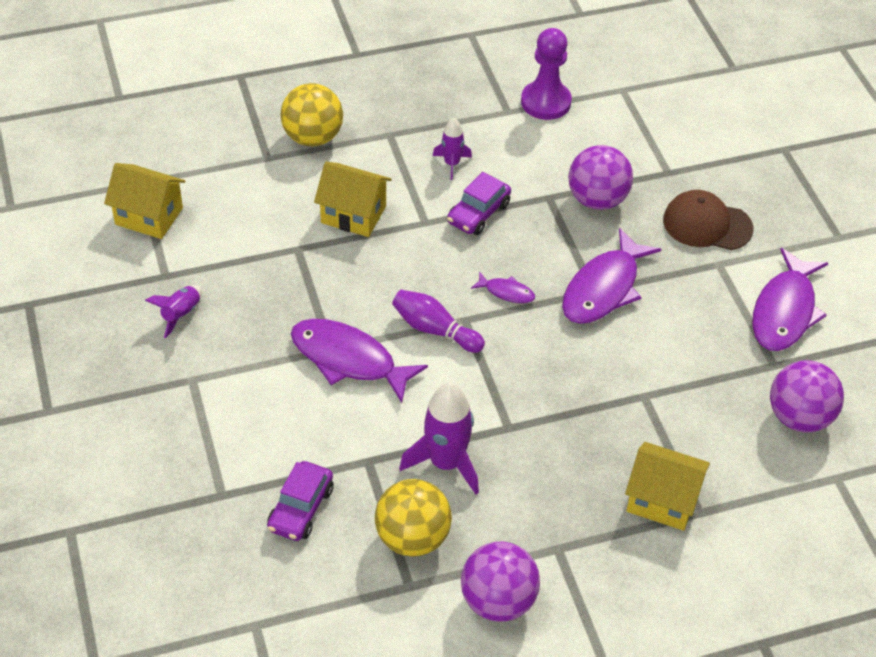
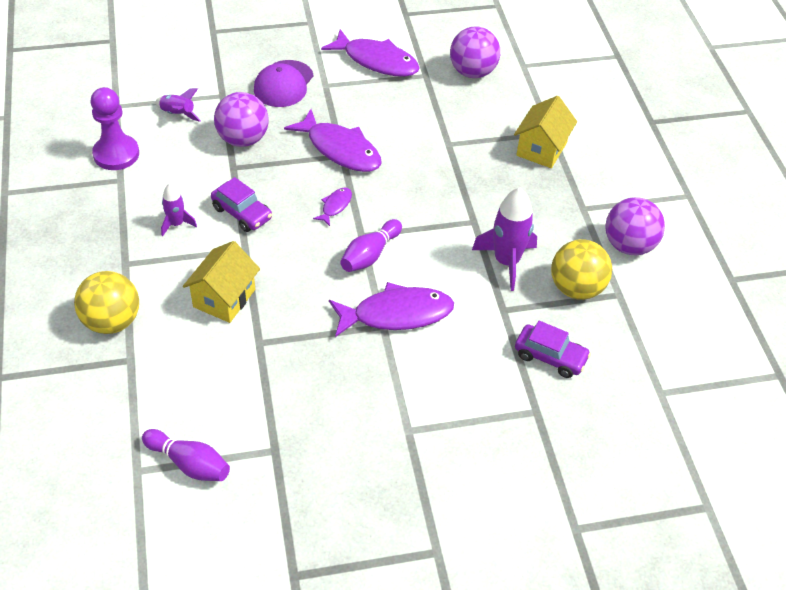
camera: 85 degrees left, 0 degrees up
yellow house [104,163,185,239] -> purple bowling pin [142,429,230,481]
purple rocket [145,285,202,338] -> purple rocket moved to [155,88,201,122]
purple fish [291,319,428,403] -> purple fish turned 135 degrees counterclockwise [329,282,454,337]
brown cap [663,190,753,250] -> purple cap [254,60,314,107]

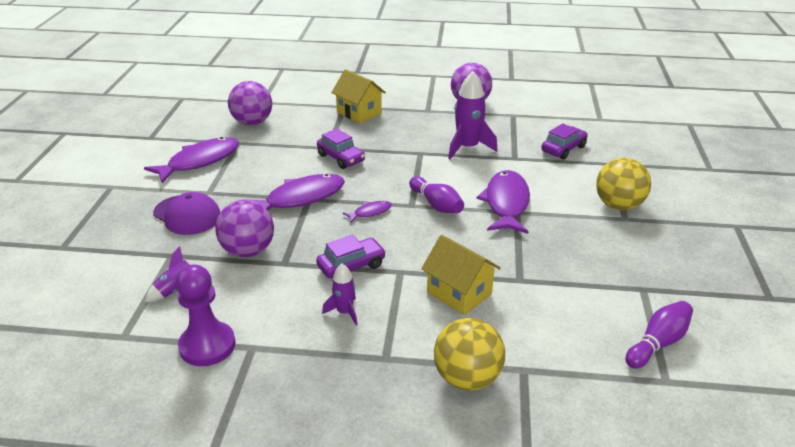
camera: 70 degrees left, 15 degrees down
purple fish [313,187,352,226] -> purple fish turned 105 degrees clockwise [343,201,392,223]
yellow ball [551,239,612,300] -> yellow ball moved to [596,158,651,210]
none -> purple car [317,129,365,169]

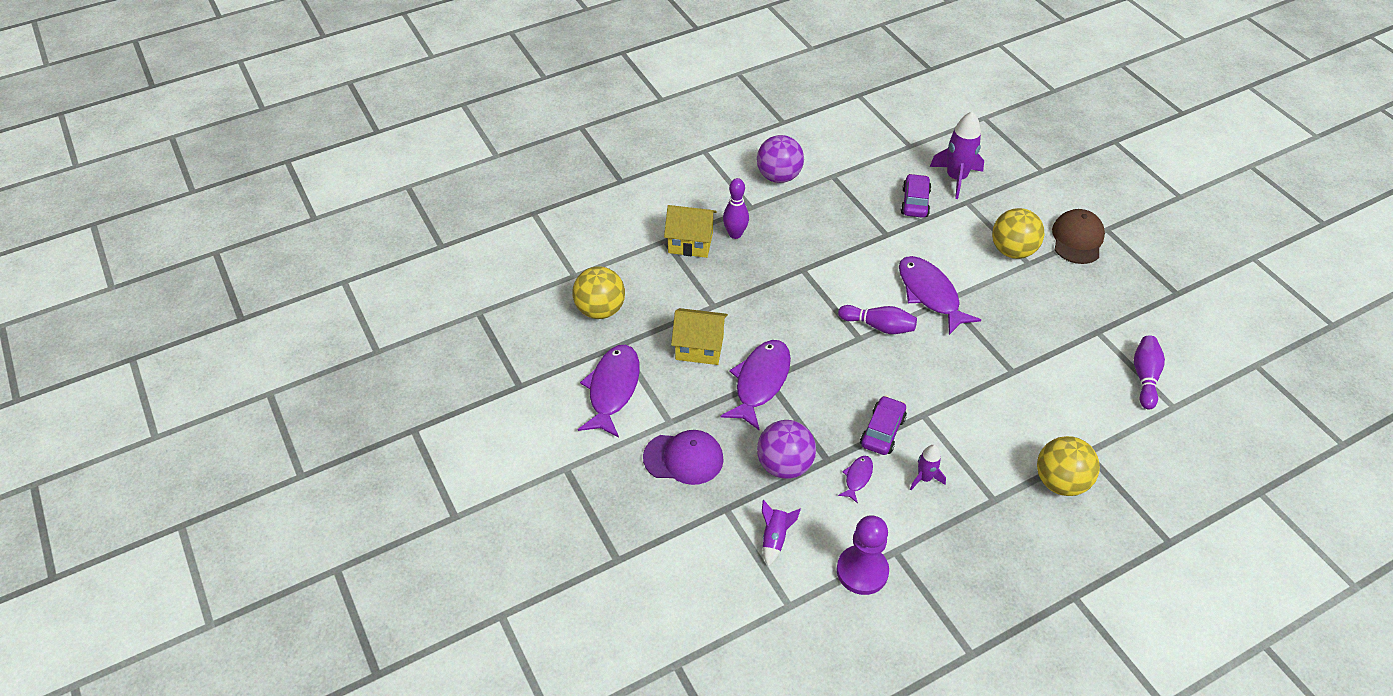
camera: 35 degrees left, 15 degrees up
purple ball [228,81,272,125] -> yellow ball [572,266,625,319]
purple car [317,129,365,169] -> none
purple fish [343,201,392,223] -> purple fish moved to [838,456,873,503]
yellow house [421,235,501,315] -> yellow house moved to [671,308,728,365]
purple rocket [448,71,497,159] -> purple rocket moved to [930,111,984,199]
none -> purple bowling pin [723,178,749,239]
none -> brown cap [1052,209,1105,264]

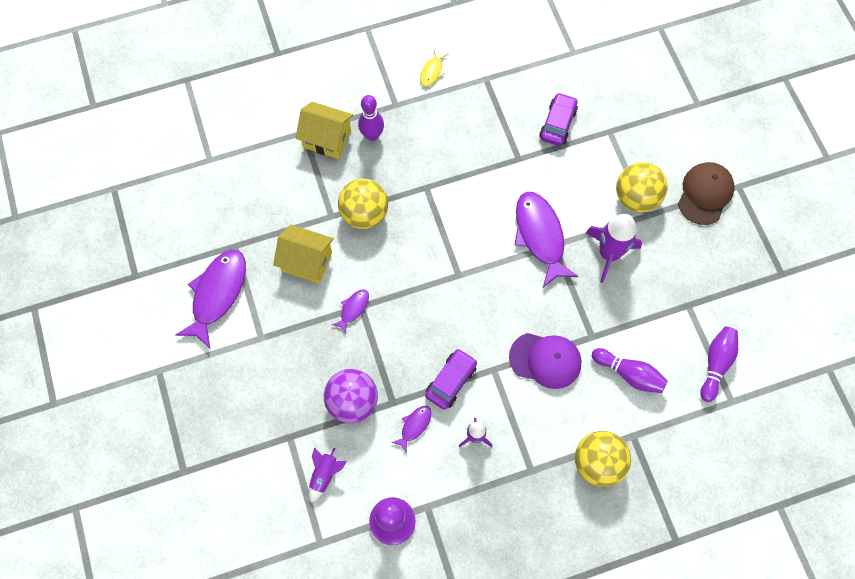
camera: 10 degrees right, 20 degrees up
yellow ball [572,266,625,319] -> yellow ball moved to [338,179,388,229]
purple cap [643,430,724,485] -> purple cap moved to [509,333,582,389]
purple fish [720,340,791,431] -> purple fish [332,289,369,333], size x0.47
purple ball [757,135,804,183] -> yellow fish [420,49,448,87]
purple bowling pin [838,305,917,334] -> purple bowling pin moved to [592,348,668,393]
purple rocket [930,111,984,199] -> purple rocket moved to [585,214,642,283]

